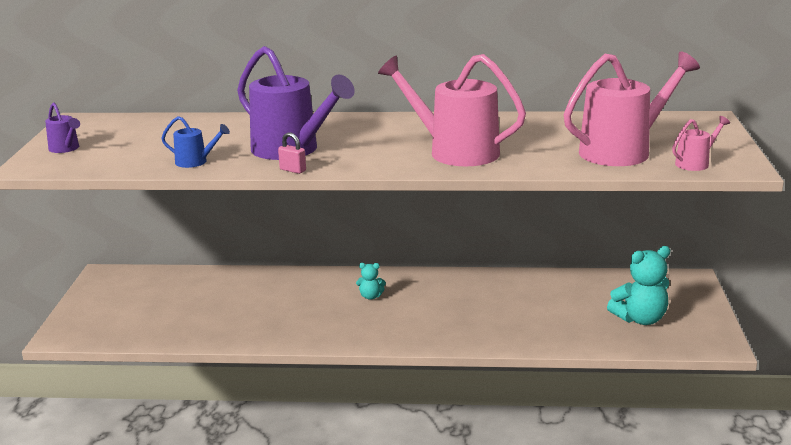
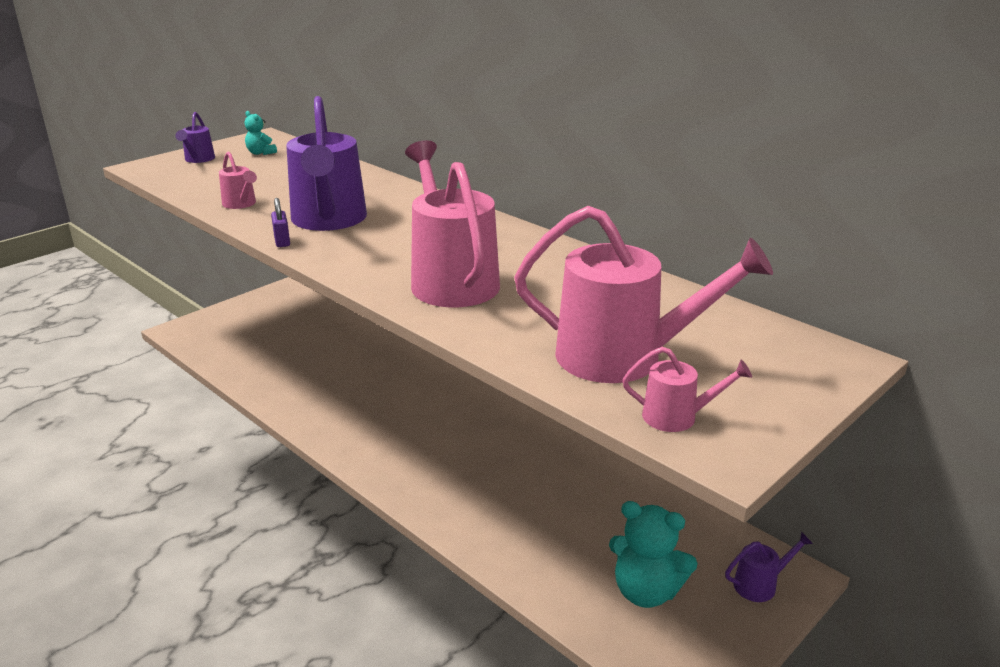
camera: 40 degrees right, 5 degrees up
blue watering can [161,116,230,168] -> pink watering can [219,151,257,209]
pink padlock [278,132,306,174] -> purple padlock [271,198,290,247]
turquoise teddy bear [356,263,386,300] -> turquoise teddy bear moved to [245,111,277,155]
none -> purple watering can [725,531,813,602]

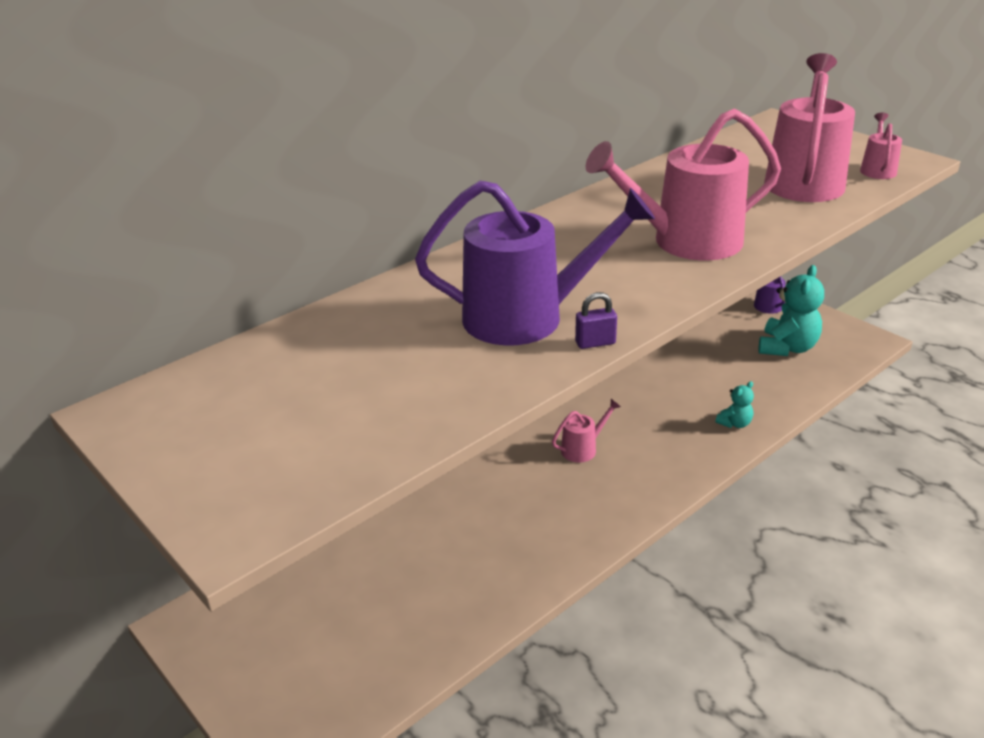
camera: 85 degrees left, 5 degrees up
purple watering can [175,112,215,163] -> none
pink watering can [219,151,257,209] -> pink watering can moved to [552,399,621,463]
turquoise teddy bear [245,111,277,155] -> turquoise teddy bear moved to [715,381,754,428]

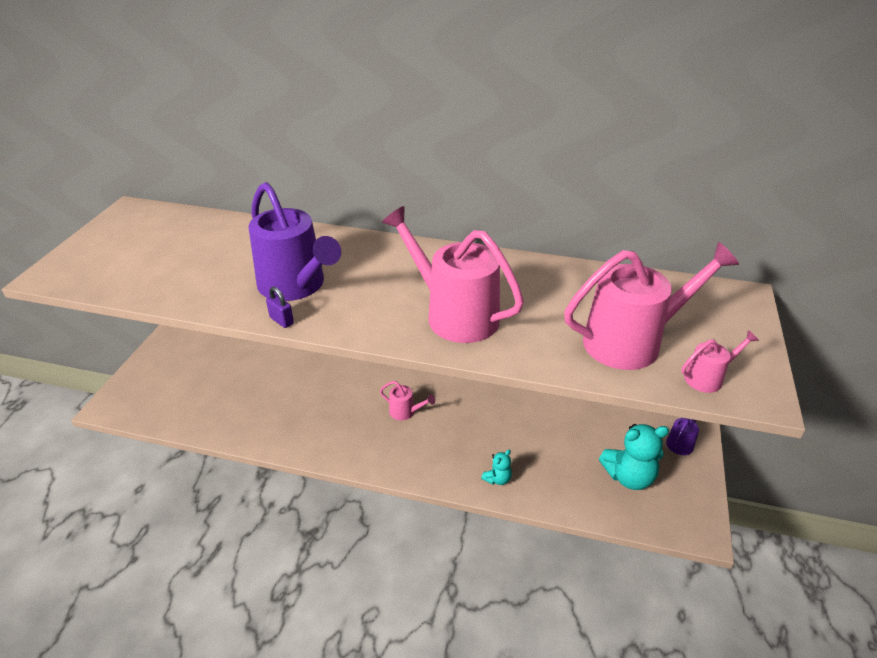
camera: 55 degrees right, 5 degrees up
turquoise teddy bear [715,381,754,428] -> turquoise teddy bear turned 60 degrees counterclockwise [481,450,512,485]

